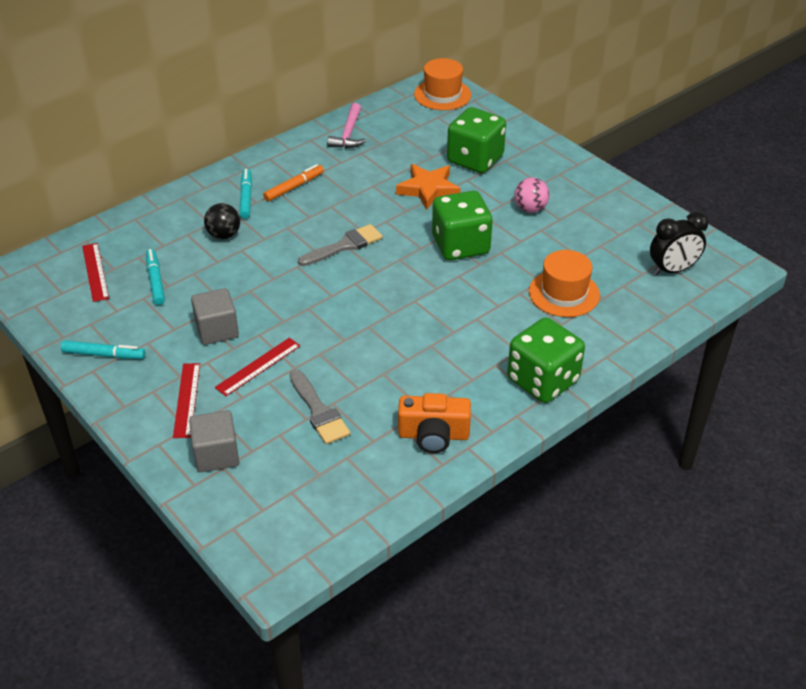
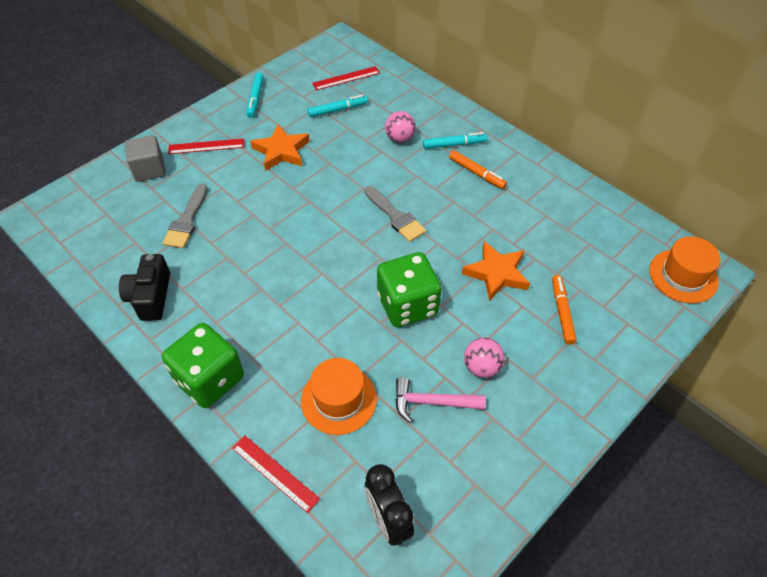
camera: 85 degrees right, 10 degrees up
grey cube [191,288,239,345] -> orange star [250,124,310,171]
black ball [204,203,240,239] -> pink ball [385,111,416,143]
red ruler [215,338,300,396] -> red ruler moved to [232,435,320,513]
grey brush [290,370,350,444] -> grey brush turned 45 degrees counterclockwise [163,184,207,248]
pink hammer [327,103,366,148] -> pink hammer moved to [395,377,486,423]
orange camera [398,393,471,453] -> black camera [119,254,170,321]
green dice [447,107,506,173] -> orange marker [552,275,577,345]

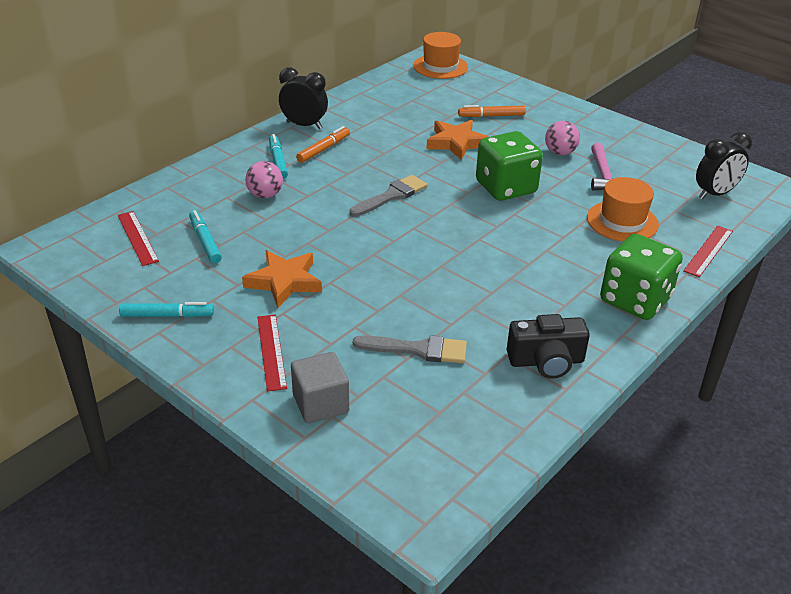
camera: 95 degrees left, 15 degrees down
none -> black clock [279,67,328,129]

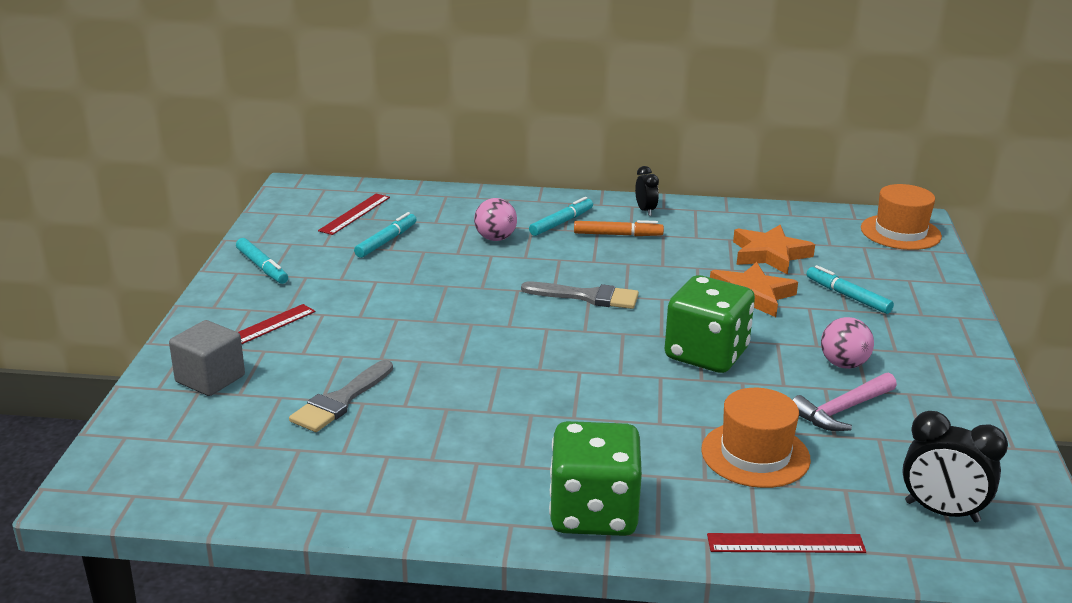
camera: 55 degrees right, 10 degrees down
orange star [242,250,322,308] -> orange star moved to [733,225,815,275]
black clock [279,67,328,129] -> black clock [635,166,659,216], size x0.60
grey brush [353,335,467,363] -> grey brush turned 60 degrees clockwise [289,360,393,432]
orange marker [458,105,526,117] -> turquoise marker [807,265,894,314]
black camera [507,314,590,379] -> none

